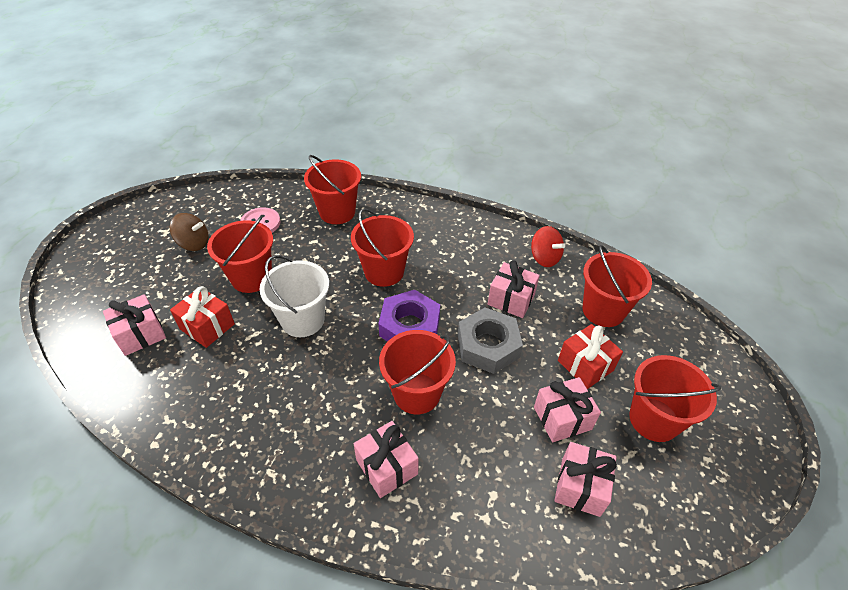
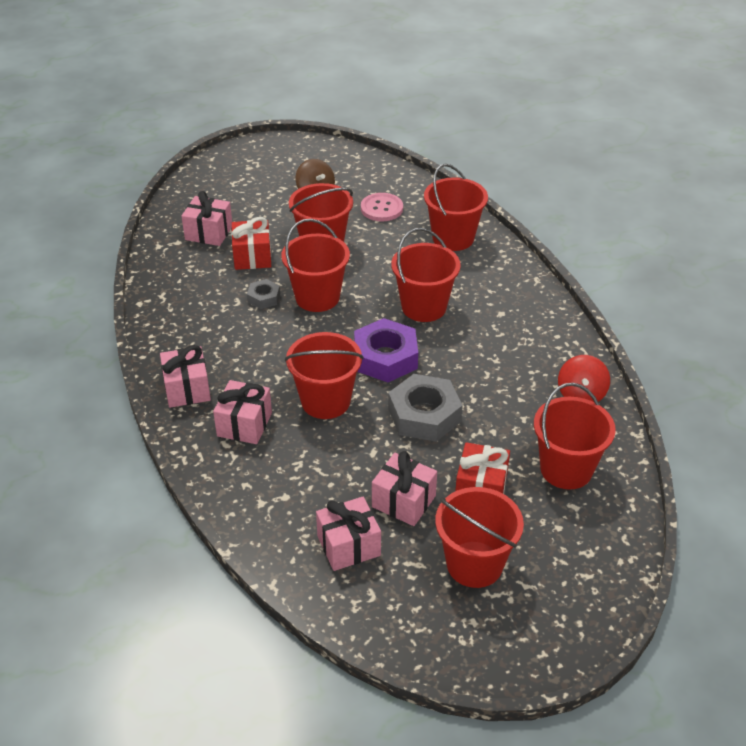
camera: 50 degrees right, 5 degrees down
white bucket [259,255,329,337] -> red bucket [281,219,350,312]
pink gift [488,260,540,318] -> pink gift moved to [160,345,211,408]
none -> grey nut [247,279,280,309]

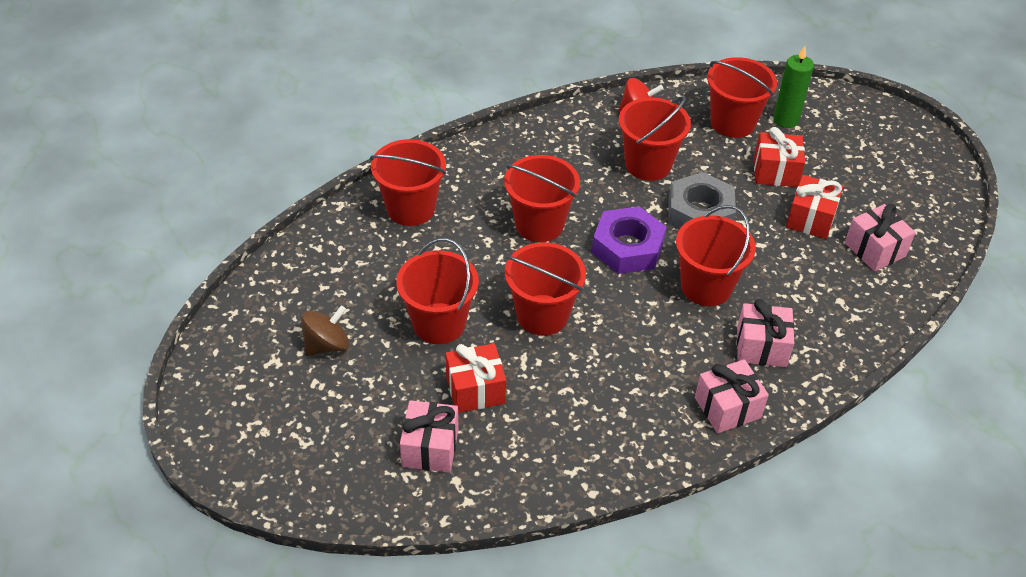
camera: 100 degrees left, 5 degrees up
grey nut [247,279,280,309] -> none
pink button [361,193,403,222] -> none
pink gift [372,451,437,526] -> red gift [786,175,843,239]
red bucket [435,487,524,588] -> red bucket moved to [619,96,691,181]
none -> green candle [773,46,814,128]

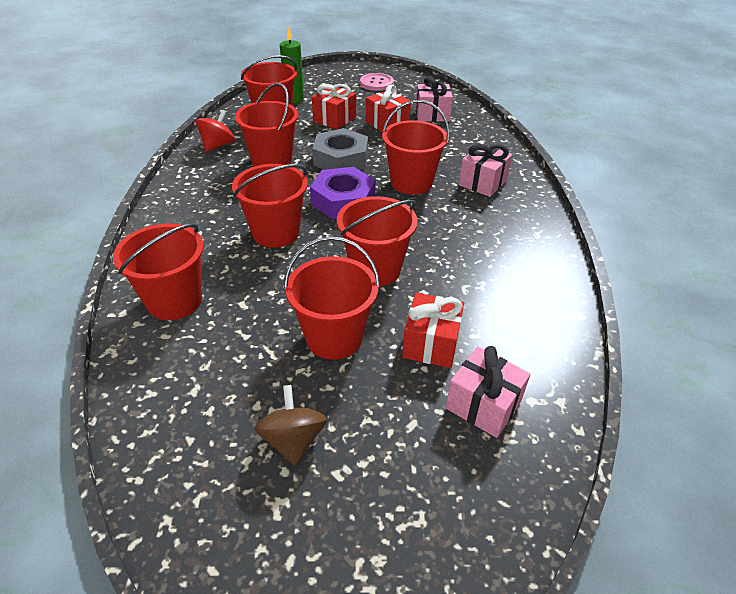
camera: 60 degrees left, 5 degrees down
pink gift [695,359,769,433] -> none
none -> pink button [360,73,394,91]

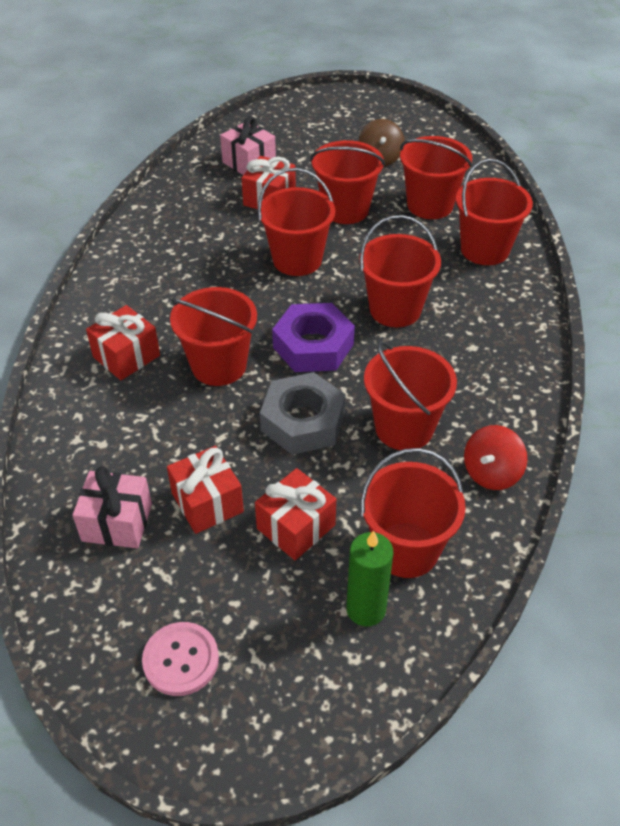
camera: 170 degrees left, 5 degrees up
pink gift [459,144,513,197] -> red gift [86,305,160,380]
none -> red bucket [400,136,472,219]

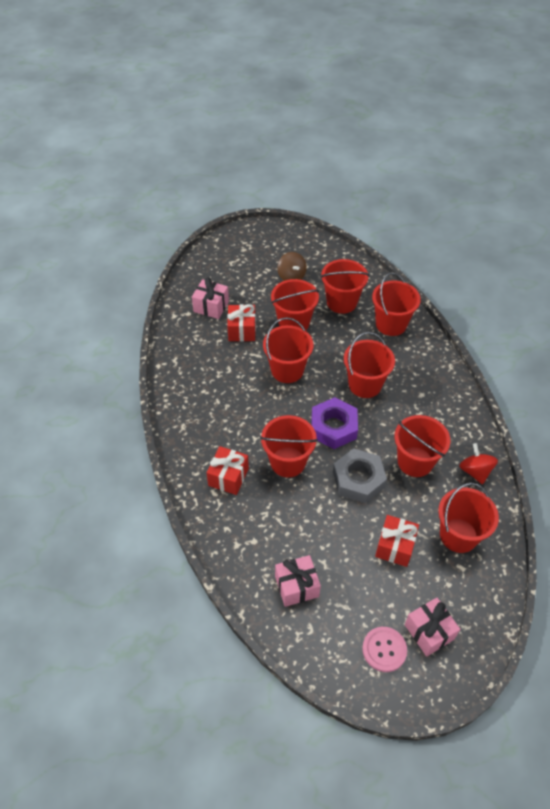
camera: 25 degrees left, 5 degrees up
red gift [167,446,244,534] -> none
green candle [346,530,393,627] -> none
red spinning top [464,425,527,490] -> red spinning top turned 150 degrees clockwise [459,443,498,484]
none -> pink gift [405,598,460,657]

